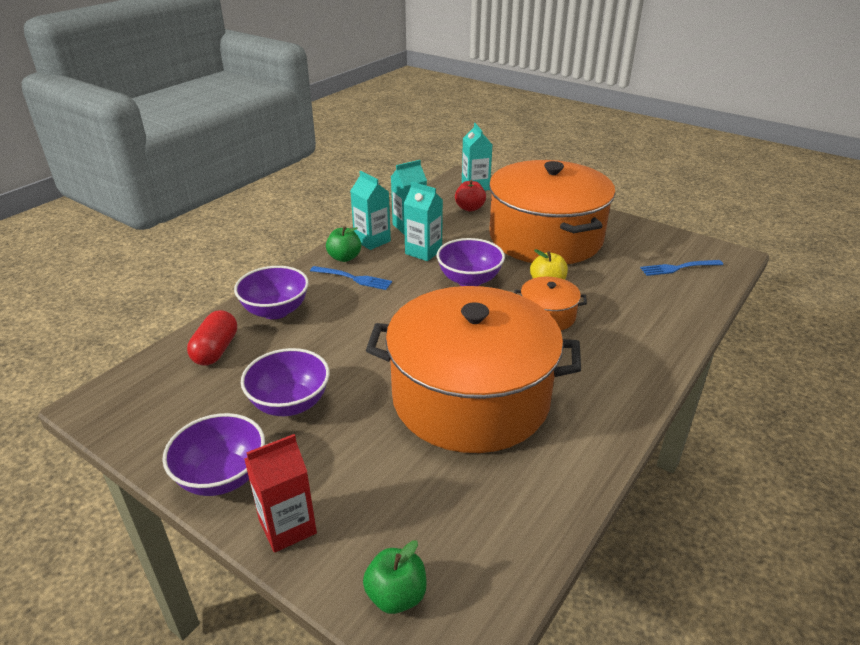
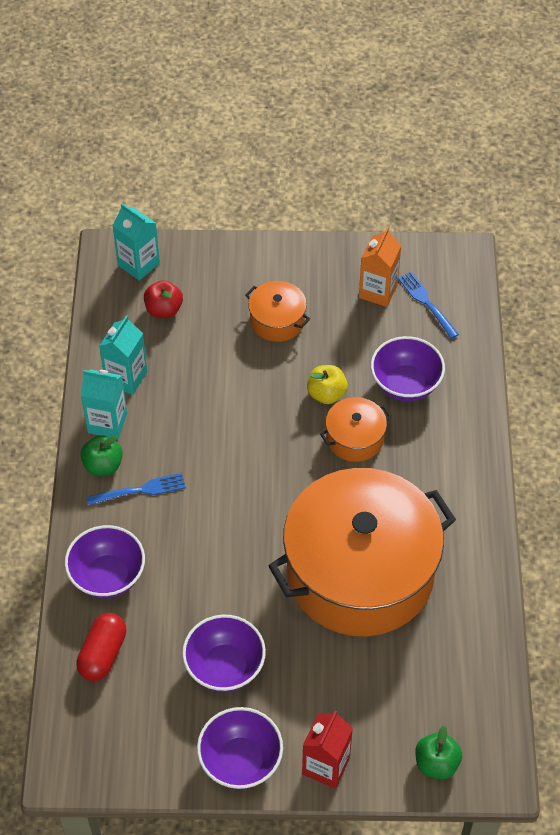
camera: 35 degrees left, 20 degrees up
red capsule [187,310,237,366] -> red capsule turned 45 degrees clockwise [76,613,127,681]
turquoise carton [404,182,443,261] -> none
purple bowl [437,238,505,286] -> purple bowl moved to [371,336,445,401]
orange pot [489,160,615,264] -> orange pot [245,281,310,342], size x0.41
blue fork [640,260,723,276] -> blue fork turned 105 degrees clockwise [398,272,459,339]
none -> orange carton [359,228,401,307]

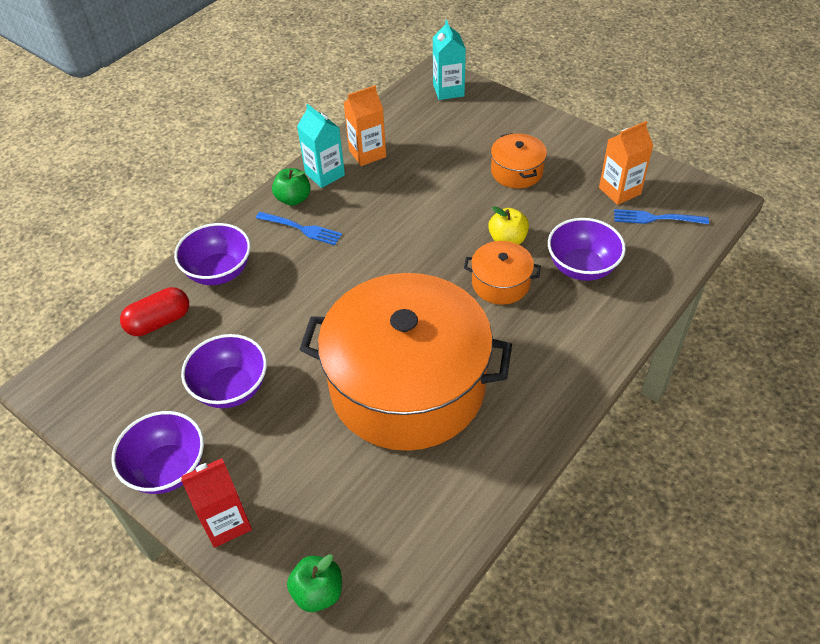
camera: 40 degrees right, 5 degrees down
turquoise carton [99,315,147,395] -> orange carton [344,85,386,166]
red apple [144,280,183,318] -> none
blue fork [398,272,459,339] -> blue fork turned 90 degrees counterclockwise [614,209,709,224]

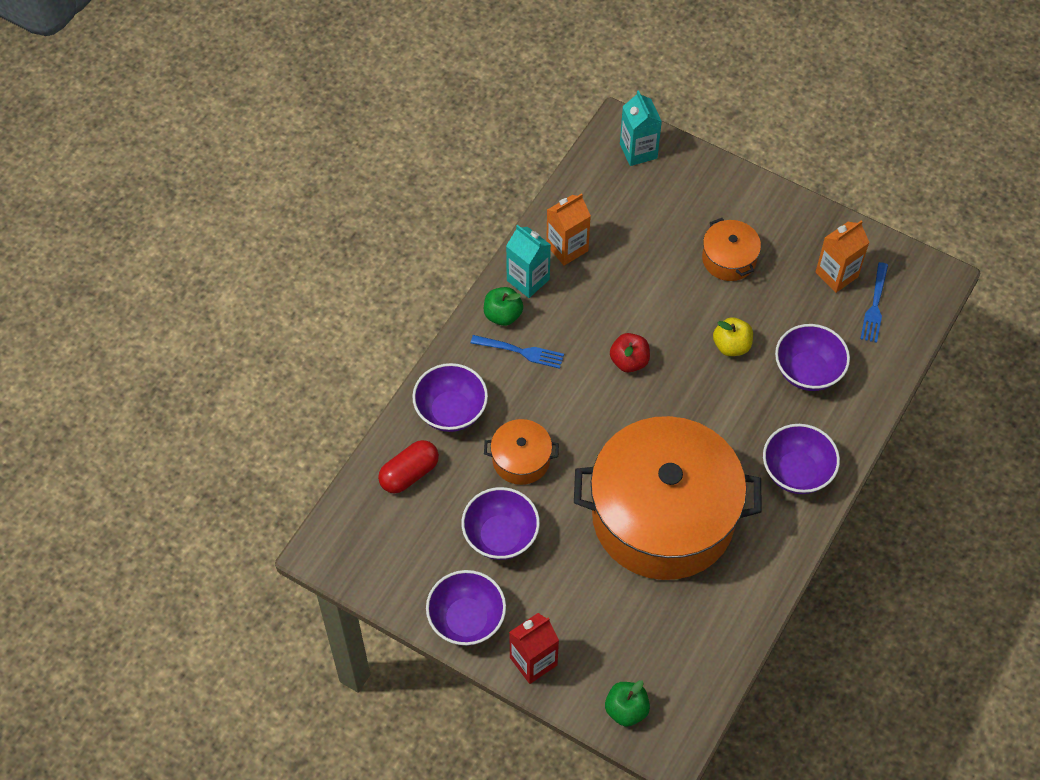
camera: 10 degrees left, 10 degrees up
orange pot [464,241,541,305] -> orange pot moved to [484,419,559,485]
blue fork [614,209,709,224] -> blue fork turned 75 degrees counterclockwise [860,262,888,343]
none -> red apple [610,333,650,372]
none -> purple bowl [763,424,840,494]

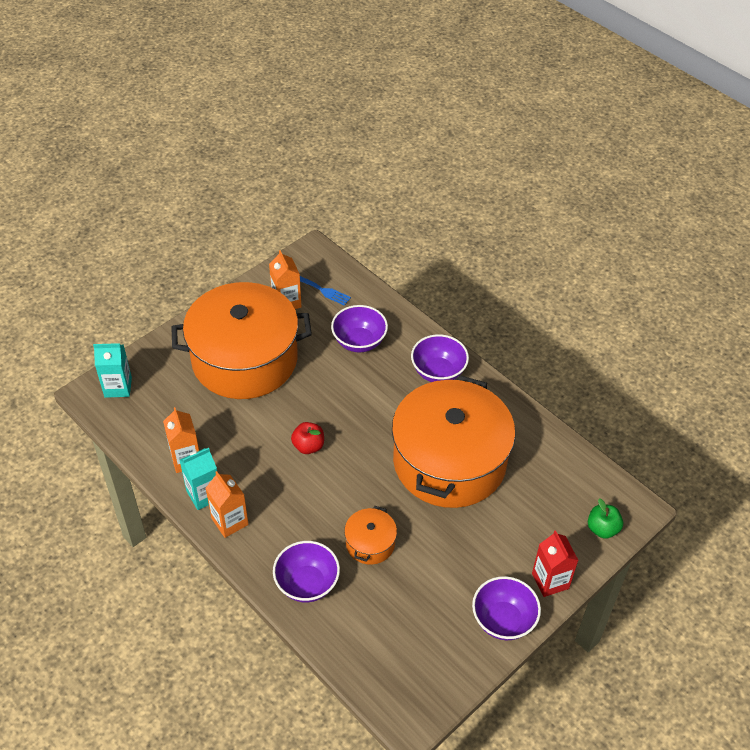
camera: 75 degrees left, 10 degrees down
red capsule [378,440,439,494] -> none
purple bowl [462,487,540,560] -> none
blue fork [471,335,564,369] -> none
green apple [484,287,523,326] -> orange carton [206,471,249,538]
orange pot [702,218,761,281] -> orange pot [171,282,312,399], size x2.43
yellow apple [713,317,753,356] -> none

